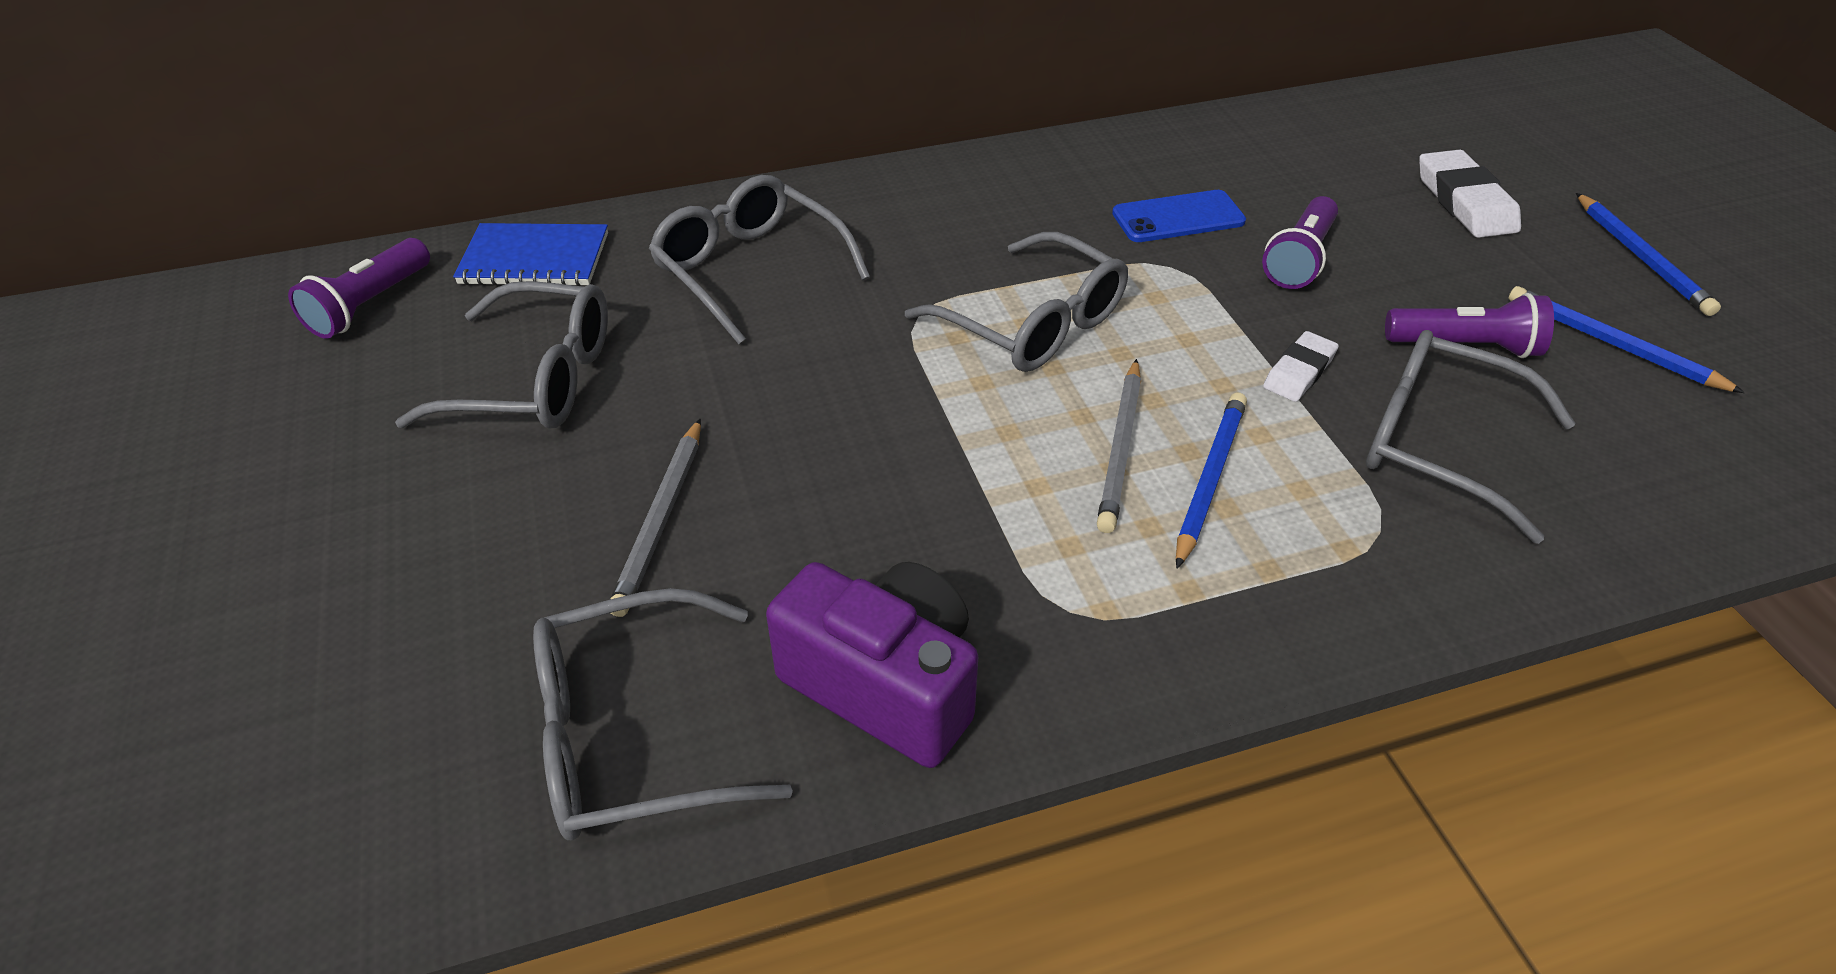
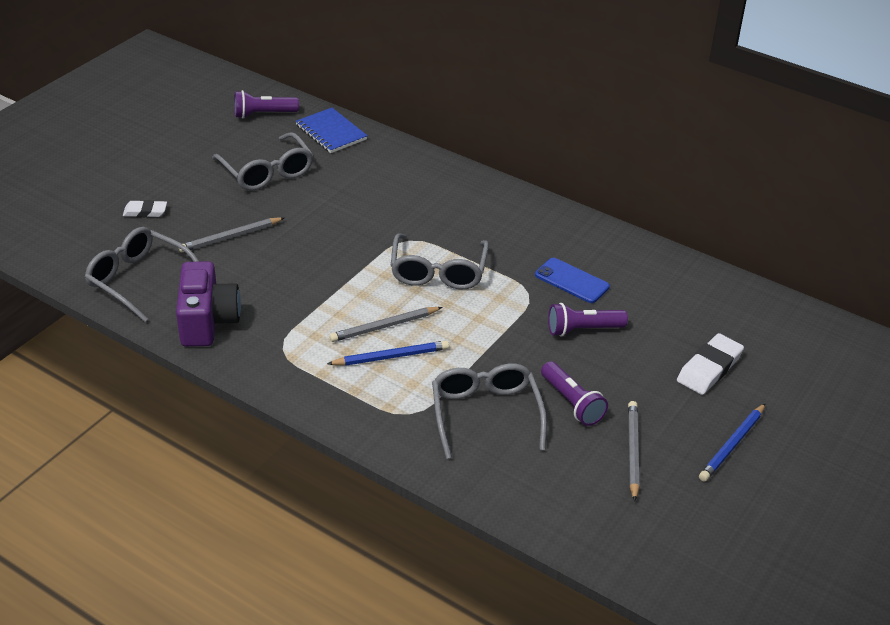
camera: 50 degrees right, 5 degrees down
grey glasses [649,175,870,344] -> none
white eraser [1263,331,1339,402] -> white eraser moved to [123,200,167,217]
blue pencil [1509,286,1745,393] -> grey pencil [628,401,639,501]

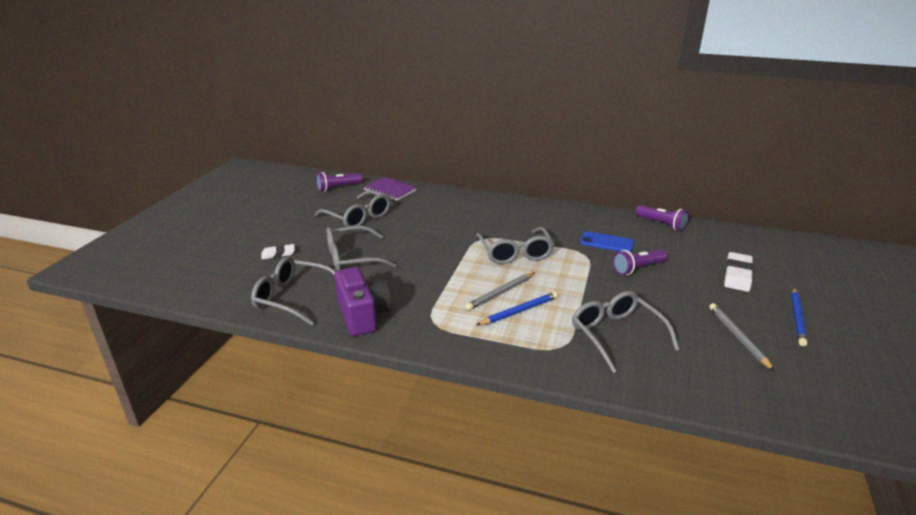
camera: 15 degrees left, 10 degrees down
grey pencil [179,217,284,252] -> grey glasses [326,226,397,271]
blue notebook [295,108,368,153] -> purple notebook [364,177,417,201]
purple flashlight [541,361,608,426] -> purple flashlight moved to [635,205,689,231]

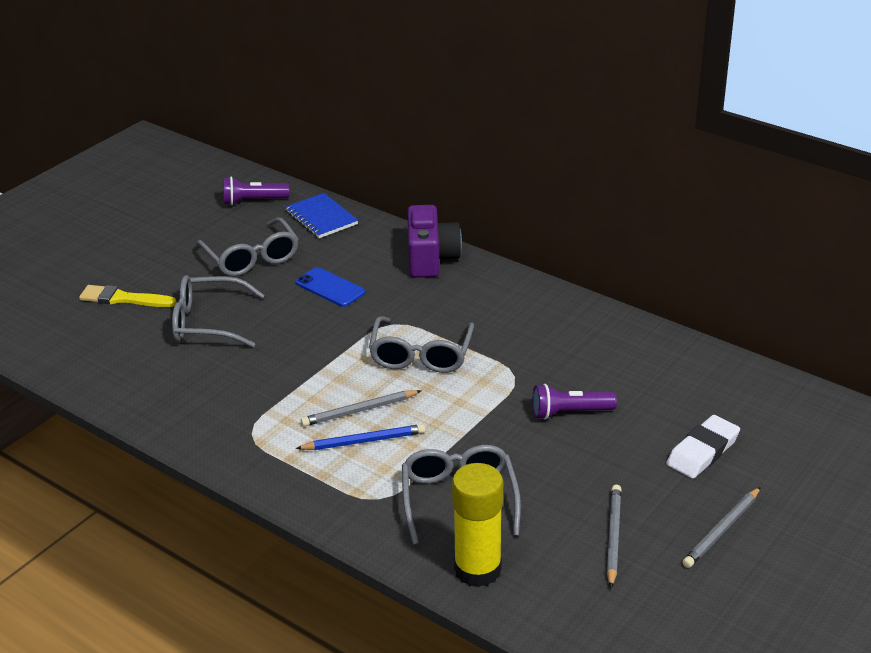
camera: 20 degrees right, 5 degrees up
grey glasses [251,257,336,326] -> none
white eraser [261,244,295,260] -> yellow brush [79,285,177,307]
purple camera [334,267,392,336] -> purple camera moved to [407,205,462,278]
purple notebook [364,177,417,201] -> blue notebook [285,193,358,238]
blue phone [580,231,634,253] -> blue phone moved to [295,267,365,307]
purple flashlight [635,205,689,231] -> none
blue pencil [791,288,807,346] -> grey pencil [682,487,761,568]
none -> yellow glue stick [452,463,503,587]

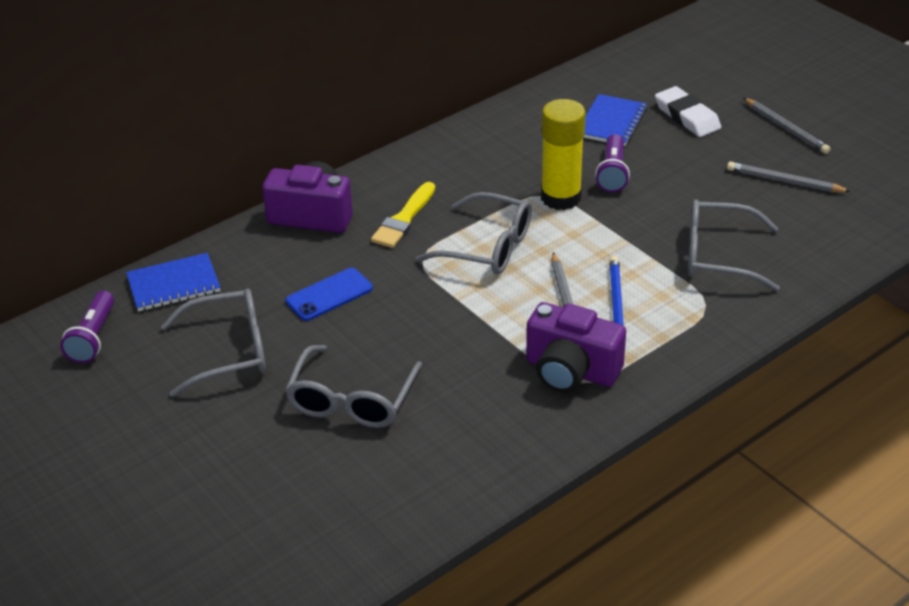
camera: 75 degrees left, 5 degrees up
yellow brush [79,285,177,307] -> yellow brush moved to [371,182,435,248]
yellow glue stick [452,463,503,587] -> yellow glue stick moved to [541,99,586,210]
none -> purple camera [526,302,626,393]
none -> blue notebook [583,94,647,146]

